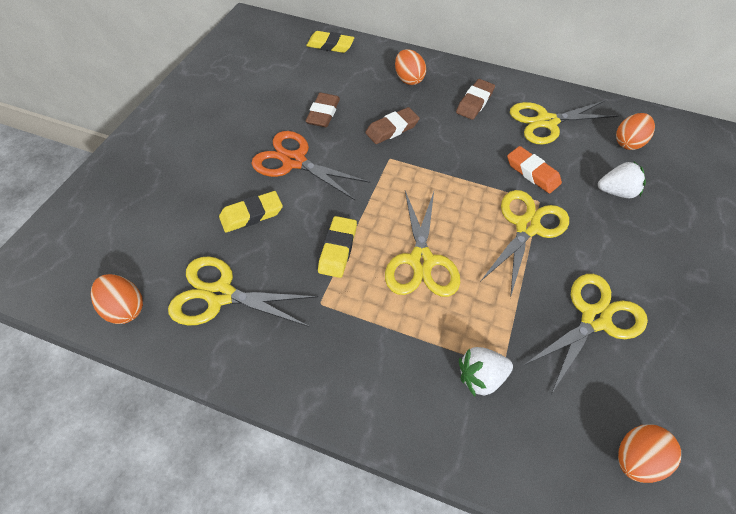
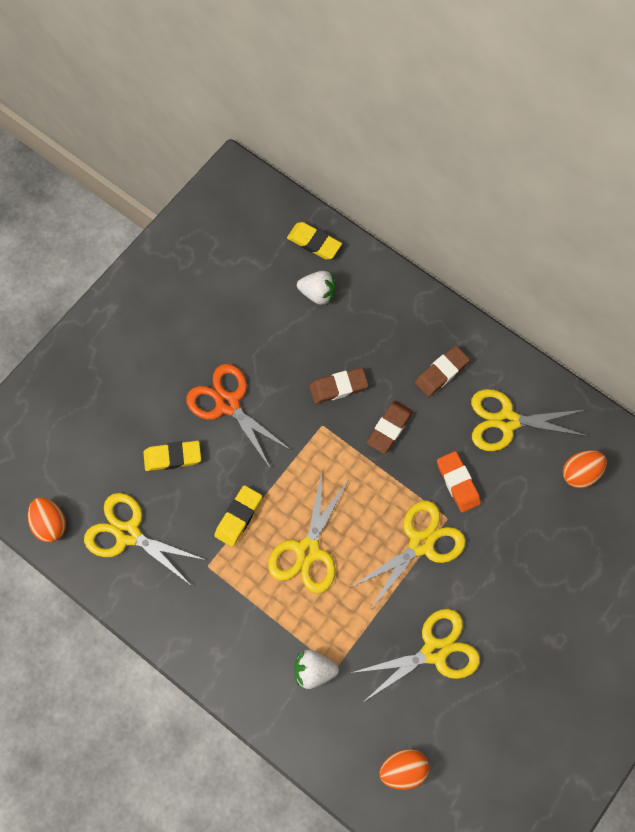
camera: 20 degrees right, 15 degrees up
brown eraser [306,93,340,127] -> brown eraser moved to [367,401,413,454]
orange egg [395,49,426,85] -> none
white strawberry [598,162,646,198] -> white strawberry moved to [297,271,336,305]

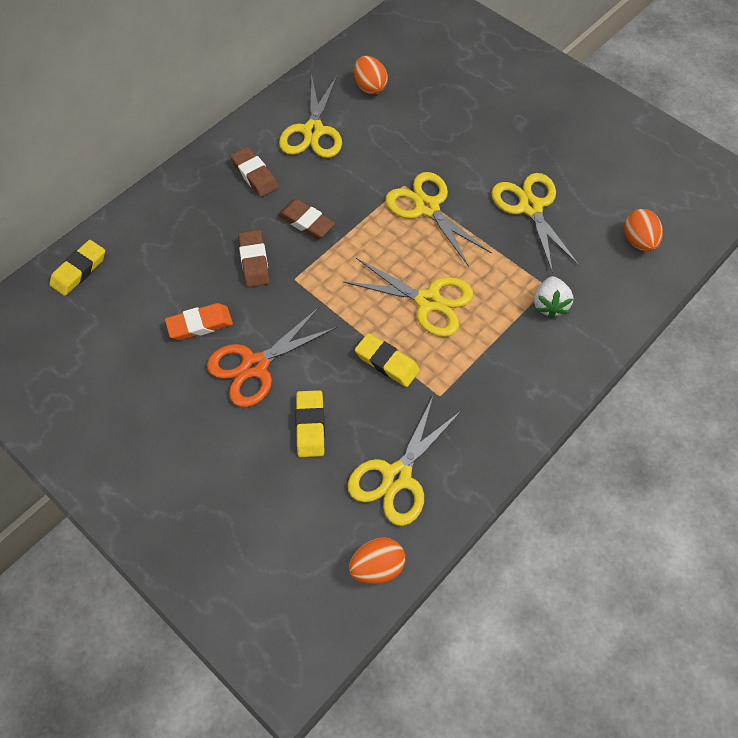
camera: 85 degrees left, 10 degrees down
white strawberry [297,271,336,305] -> none
orange eraser [437,451,481,513] -> orange eraser moved to [165,303,233,340]

